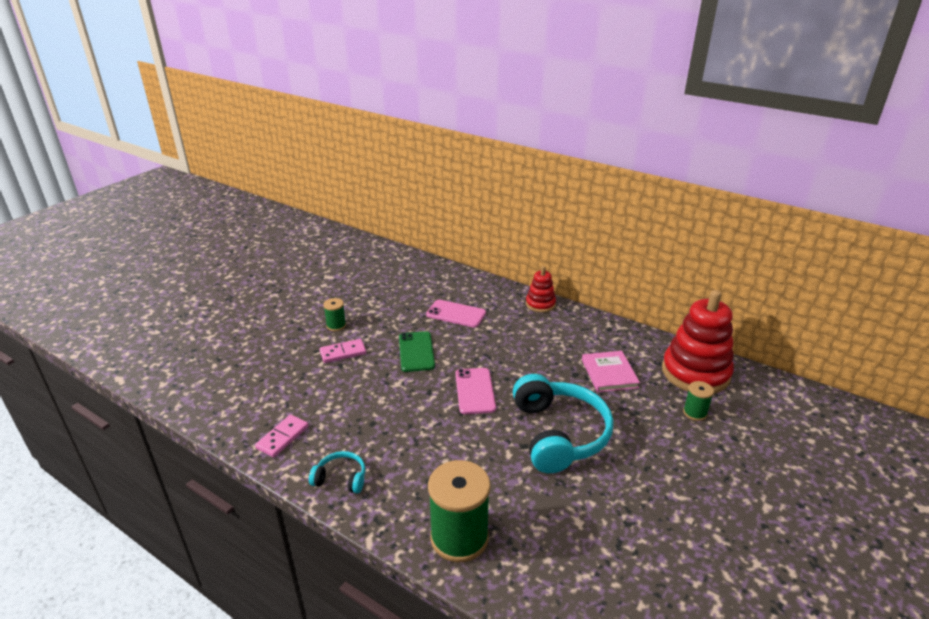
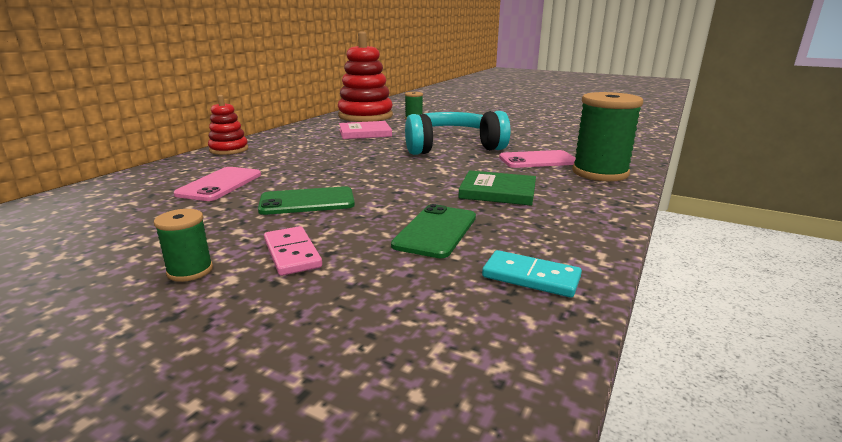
camera: 95 degrees left, 10 degrees down
pink domino [255,415,309,457] -> turquoise domino [482,250,582,298]
turquoise headphones [309,451,365,494] -> none
pink phone [455,368,496,414] -> pink phone moved to [499,150,576,168]
none -> green phone [391,204,476,258]
none -> green book [458,170,536,206]

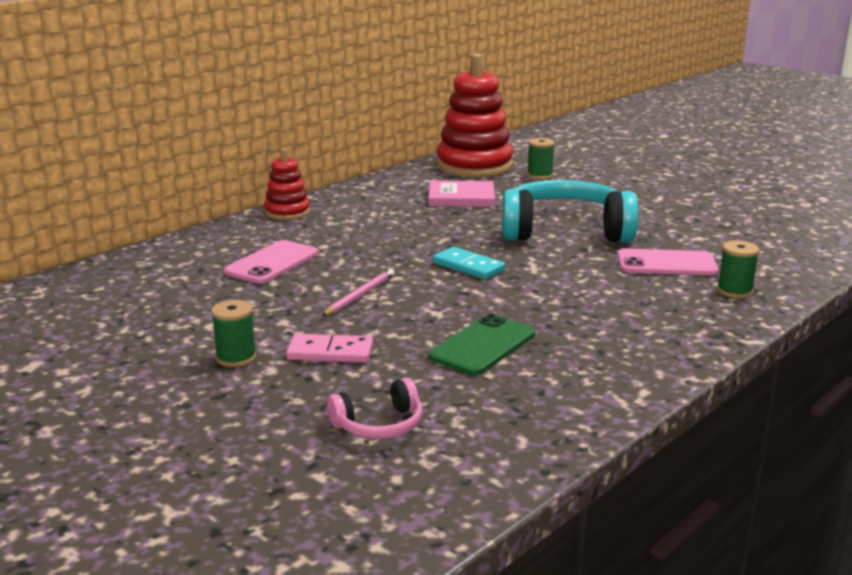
camera: 15 degrees right, 0 degrees up
green phone [258,186,355,215] -> pink pencil [322,269,395,316]
pink domino [264,226,322,276] -> pink domino turned 75 degrees counterclockwise [286,334,373,363]
green book [458,170,536,206] -> none
turquoise domino [482,250,582,298] -> turquoise domino moved to [433,247,505,279]
green spool [572,92,643,181] -> green spool [717,241,760,298], size x0.49
none -> pink headphones [327,378,423,439]

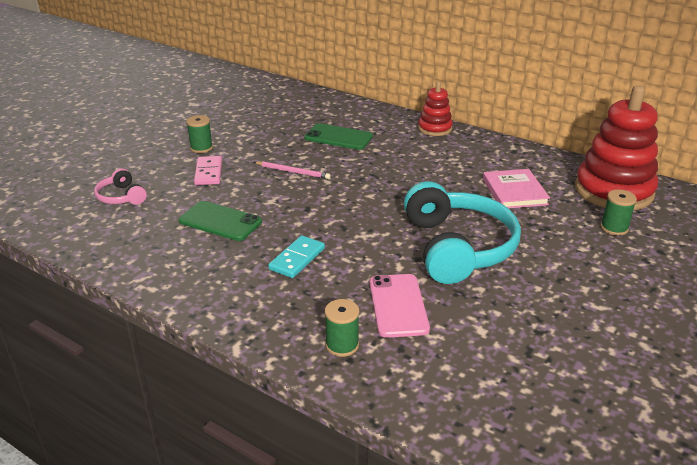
camera: 80 degrees right, 10 degrees up
pink phone [224,240,318,284] -> green phone [304,123,373,150]
turquoise domino [433,247,505,279] -> turquoise domino moved to [268,235,325,278]

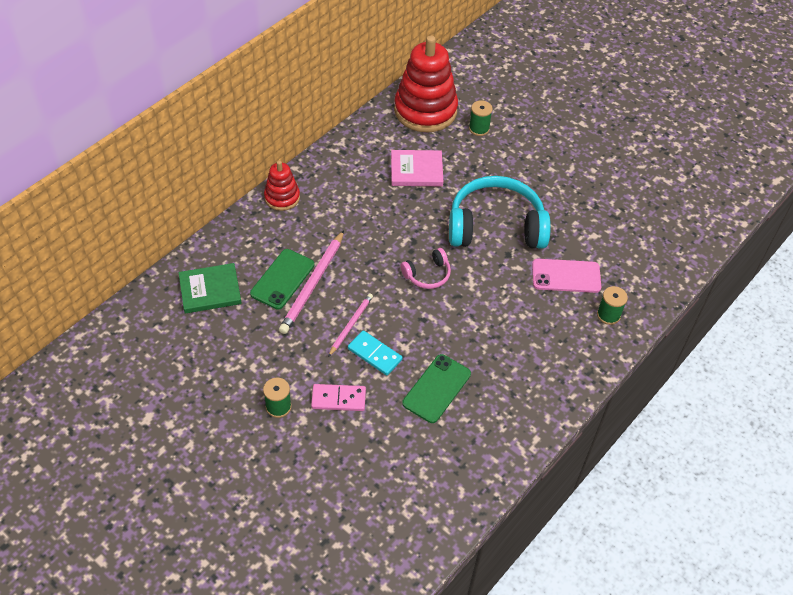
camera: 85 degrees left, 20 degrees up
pink headphones [94,168,147,205] -> pink headphones moved to [400,248,451,289]
turquoise domino [268,235,325,278] -> turquoise domino moved to [348,330,402,375]
none -> green book [179,263,242,314]
none -> pink pencil [279,230,344,334]

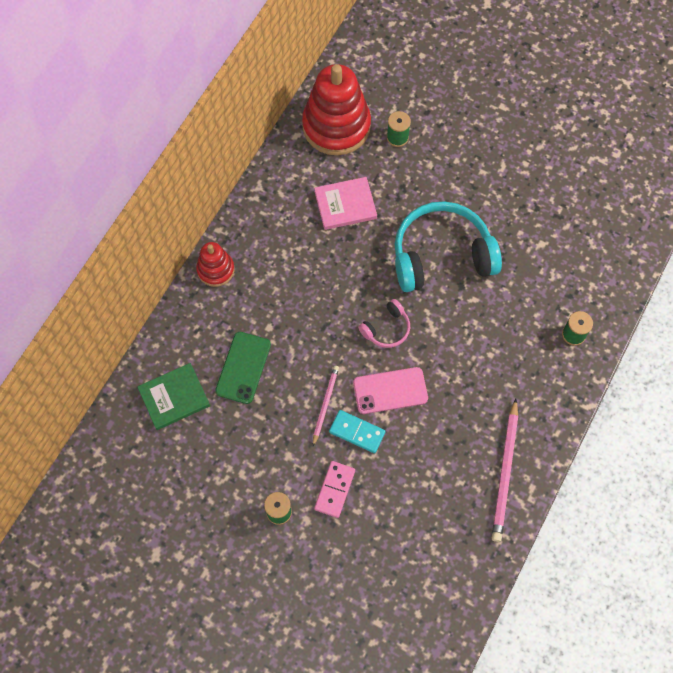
camera: 10 degrees left, 15 degrees up
pink pencil [279,230,344,334] -> pink pencil moved to [492,399,518,542]
pink domino [311,384,366,411] -> pink domino turned 60 degrees counterclockwise [314,461,355,518]
green phone [402,354,471,423] -> none
pink phone [532,259,601,293] -> pink phone moved to [353,367,428,414]

